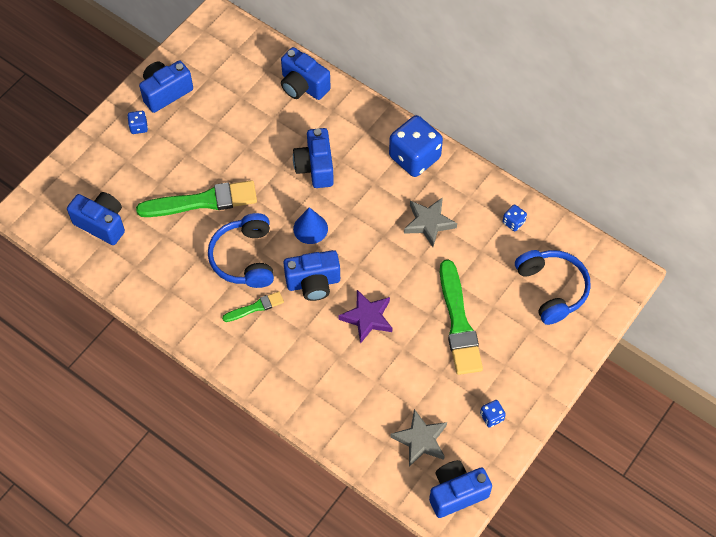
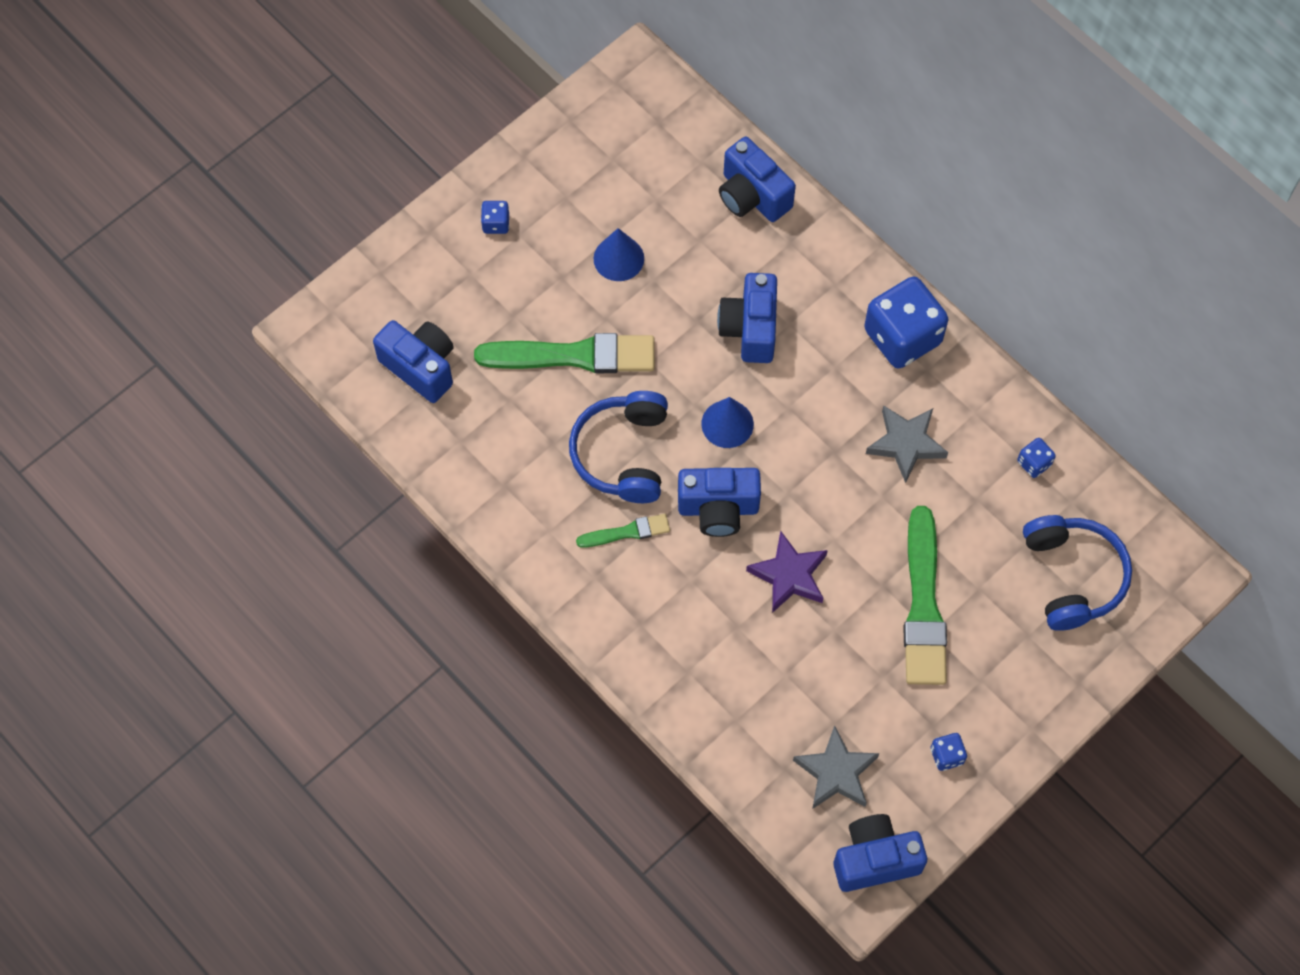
camera: 10 degrees right, 5 degrees up
blue camera [139,60,193,113] -> none
none -> blue cone [594,228,644,281]

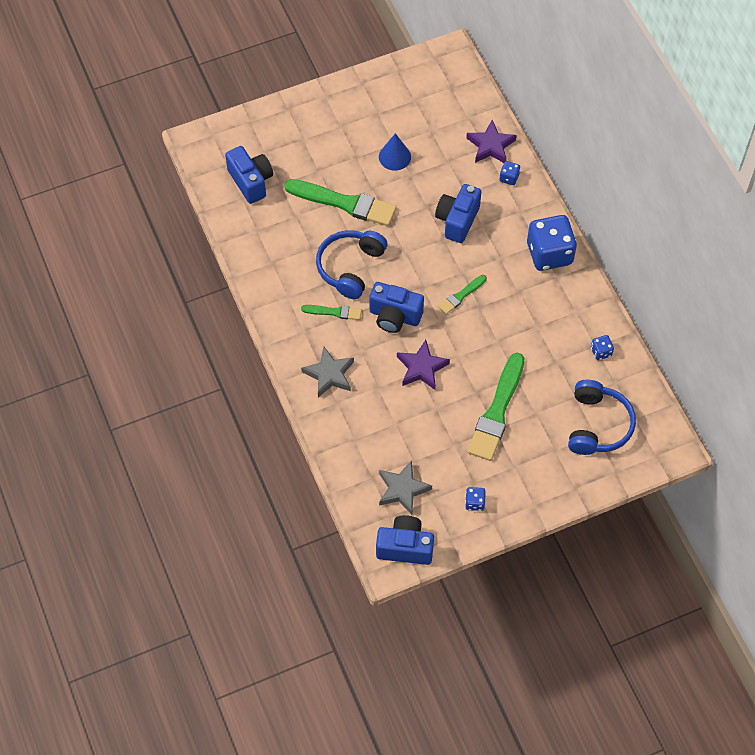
camera: 20 degrees right, 5 degrees down
blue dice [481,201,509,234] -> blue dice moved to [499,161,520,185]
blue cone [701,397,754,448] -> none
blue camera [719,137,796,222] -> purple star [466,120,517,163]
grey star [866,405,948,483] -> grey star moved to [301,347,354,398]
none -> green brush [438,275,487,314]

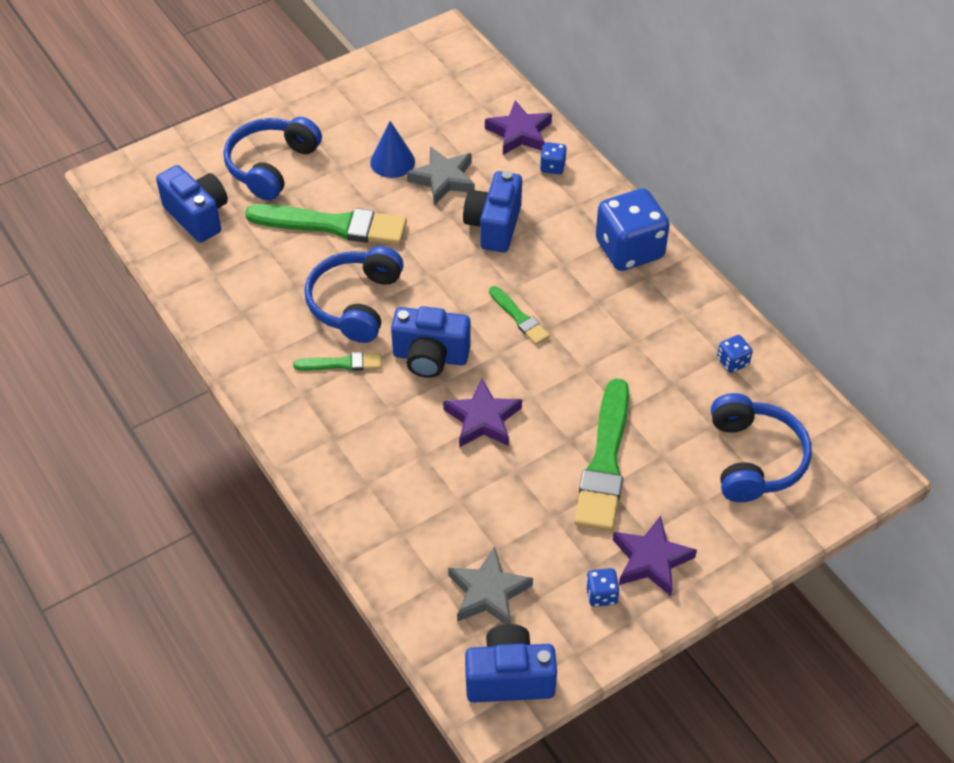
camera: 10 degrees left, 10 degrees down
grey star [301,347,354,398] -> grey star moved to [407,147,475,205]
green brush [438,275,487,314] -> green brush turned 75 degrees counterclockwise [489,286,550,345]
none -> blue headphones [224,117,322,201]
none -> purple star [613,516,697,596]

